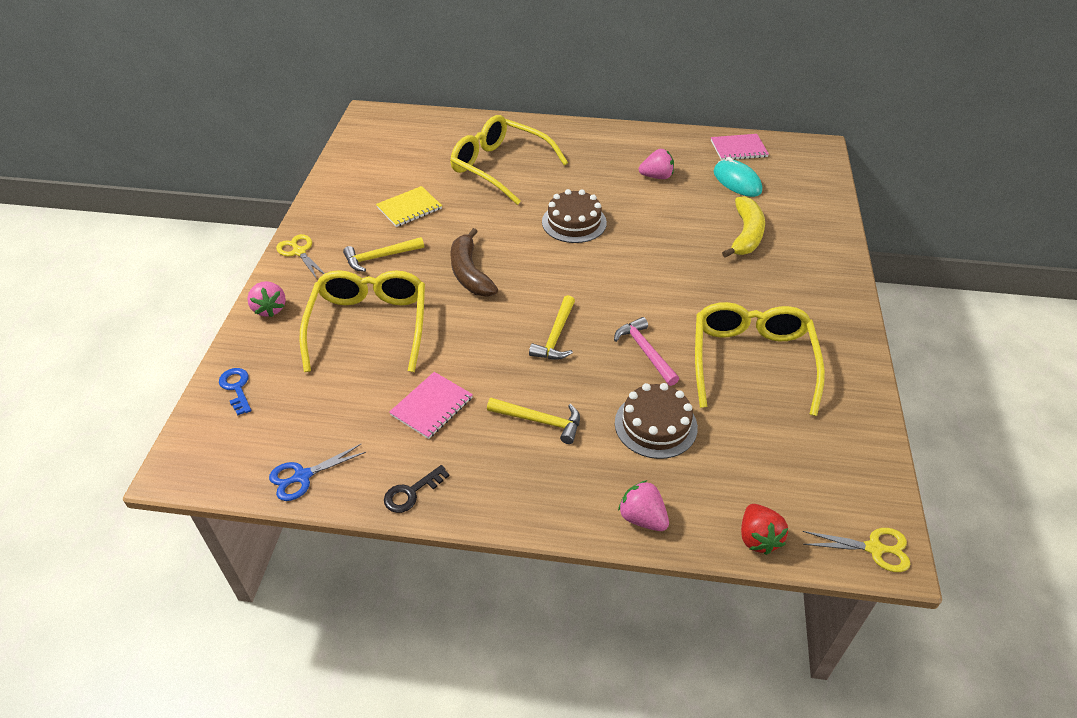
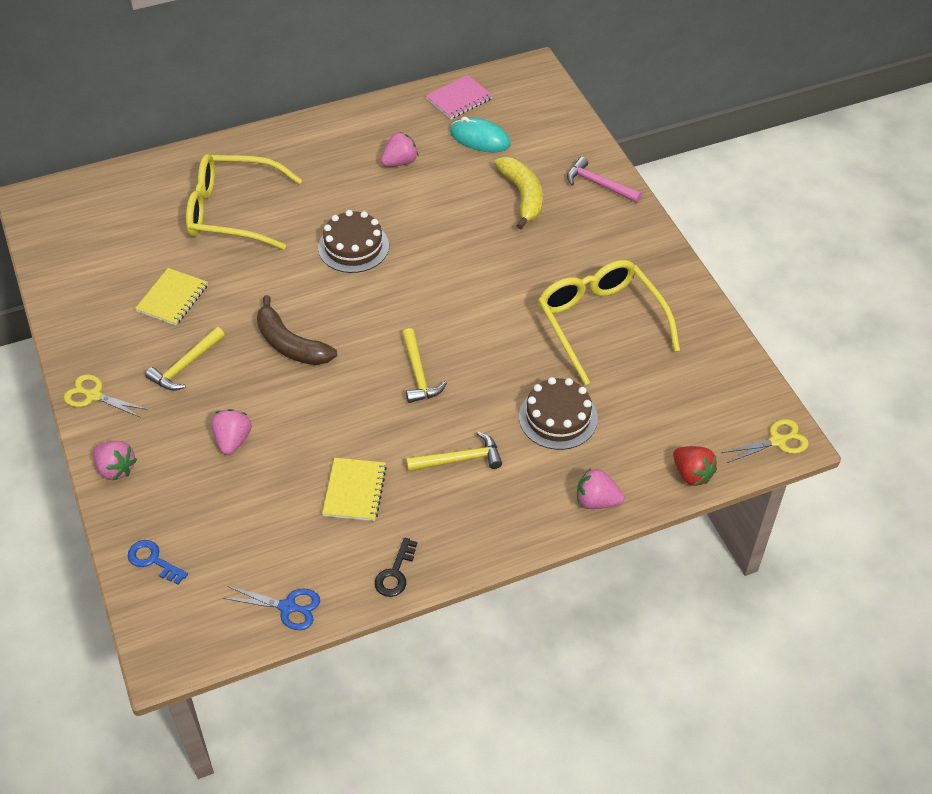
camera: 30 degrees left, 5 degrees up
blue scissors [269,444,366,501] -> blue scissors turned 105 degrees counterclockwise [223,586,320,630]
yellow glasses [299,270,425,372] -> pink strawberry [211,409,251,455]
pink notebook [389,372,473,439] -> yellow notebook [322,458,387,521]
pink hammer [614,317,679,386] -> pink hammer moved to [567,157,642,203]

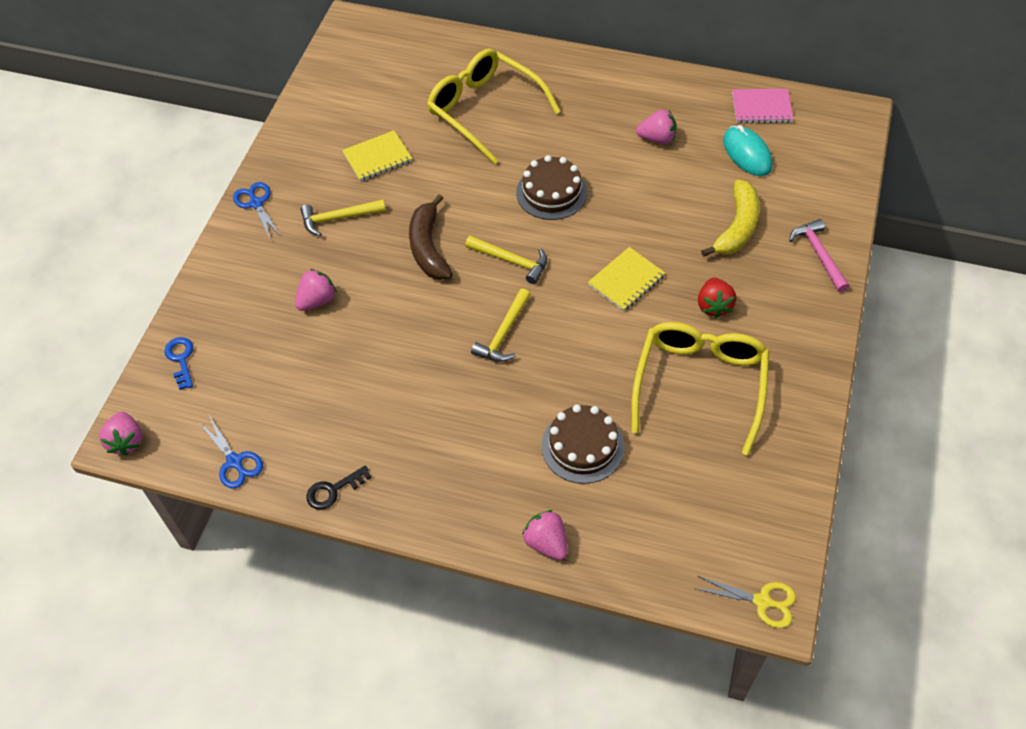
camera: 40 degrees right, 5 degrees up
yellow scissors [64,374,148,418] -> blue scissors [233,182,280,240]
pink strawberry [93,441,137,480] -> pink strawberry moved to [99,412,143,456]
yellow notebook [322,458,387,521] -> yellow notebook moved to [588,247,665,311]
yellow hammer [406,432,502,471] -> yellow hammer moved to [465,236,547,284]
red strawberry [673,446,717,486] -> red strawberry moved to [698,278,737,318]

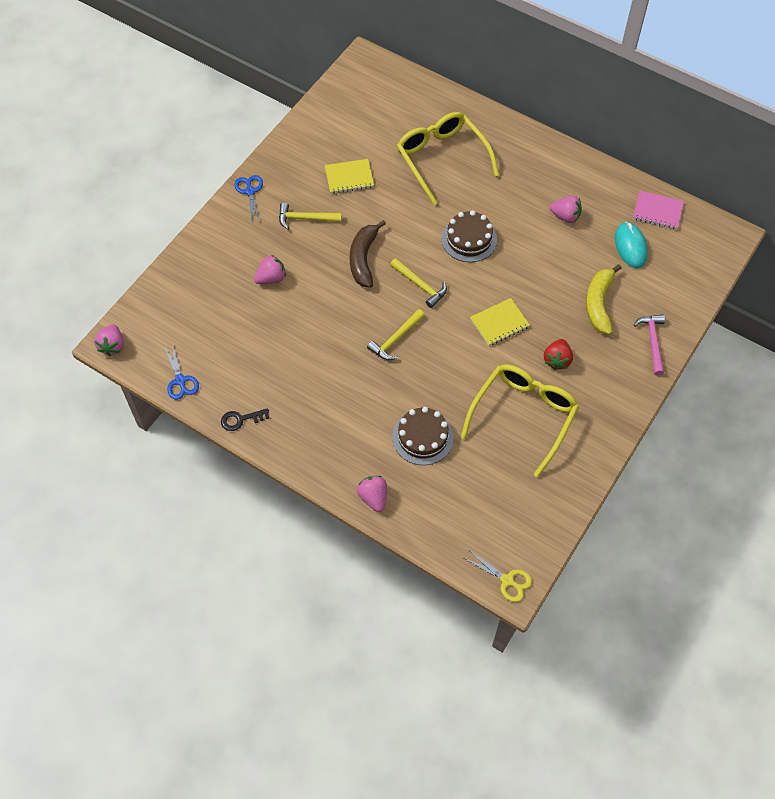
camera: 15 degrees right, 5 degrees up
blue key [164,337,193,390] -> none
yellow banana [701,180,760,257] -> yellow banana turned 150 degrees clockwise [586,264,622,335]

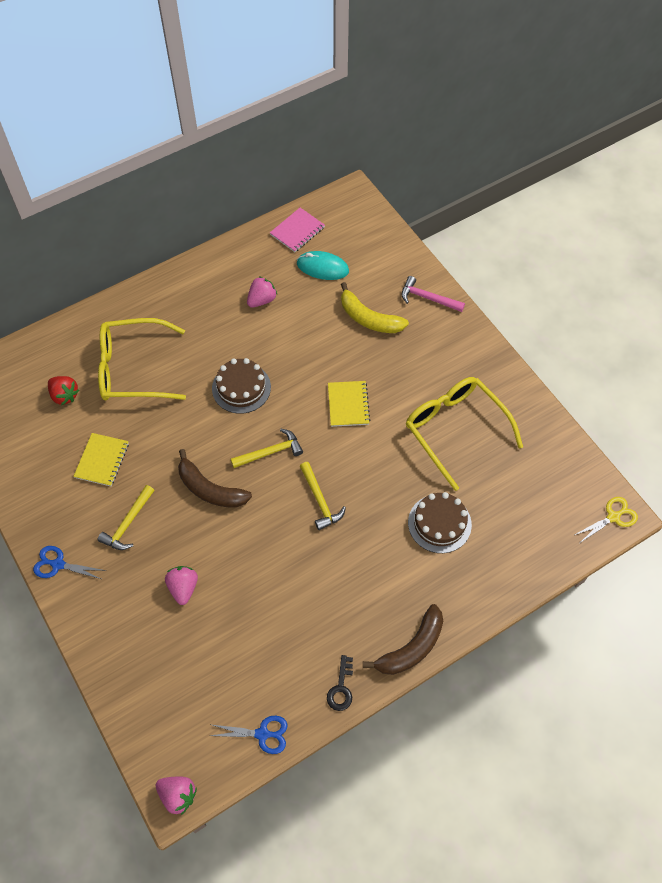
camera: 65 degrees left, 0 degrees up
pink strawberry [357,476,387,512] -> none
red strawberry [544,339,573,370] -> red strawberry moved to [48,376,79,405]
none -> brown banana [363,604,443,675]

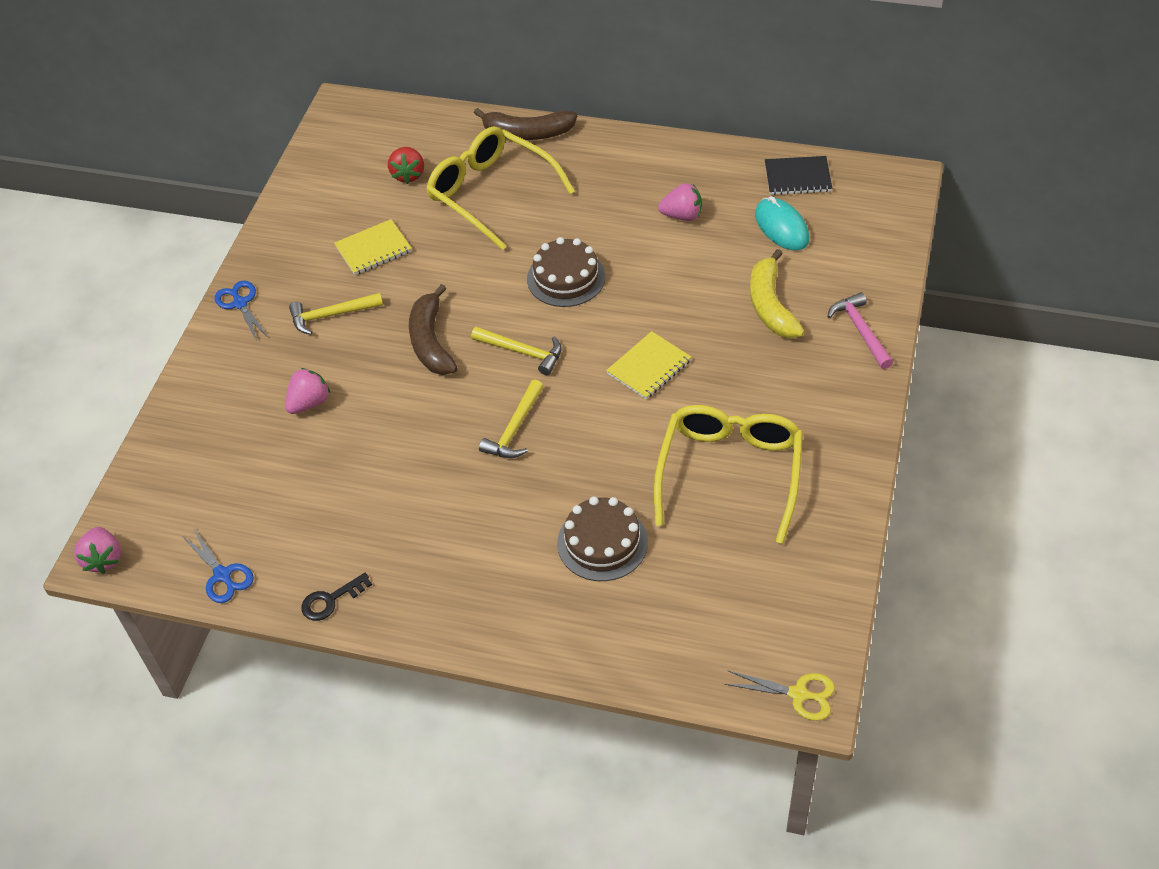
camera: 50 degrees right, 10 degrees down
pink notebook [270,208,325,252] -> black notebook [765,156,832,195]
brown banana [363,604,443,675] -> brown banana moved to [474,108,577,140]

